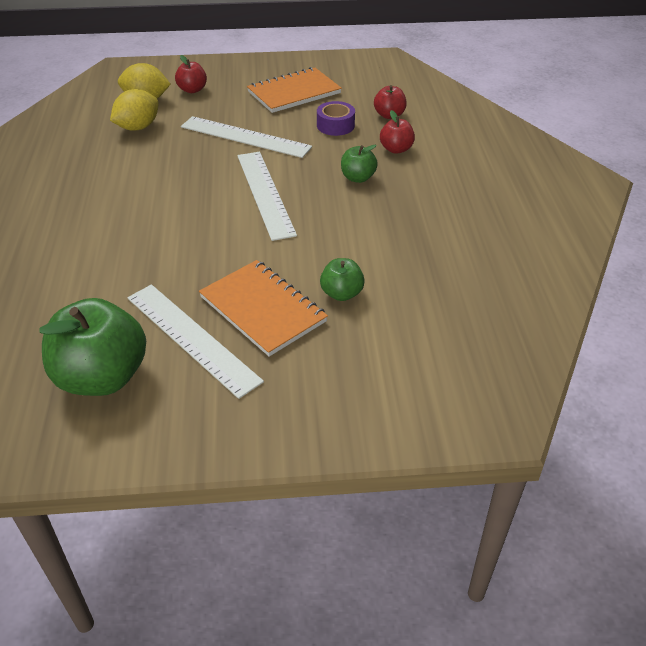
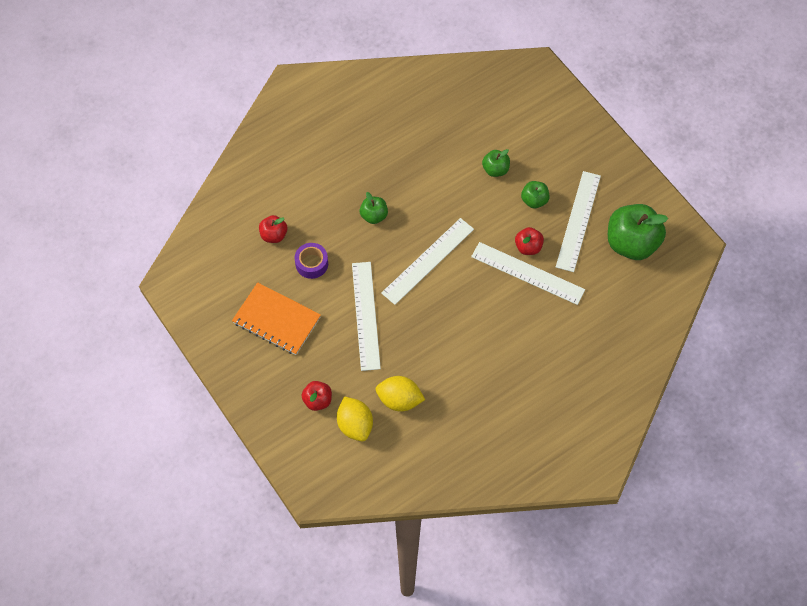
camera: 120 degrees left, 20 degrees up
orange notebook [199,260,328,356] -> green apple [521,181,550,208]
red apple [380,110,415,154] -> red apple moved to [515,227,544,255]
none -> white ruler [471,242,585,305]

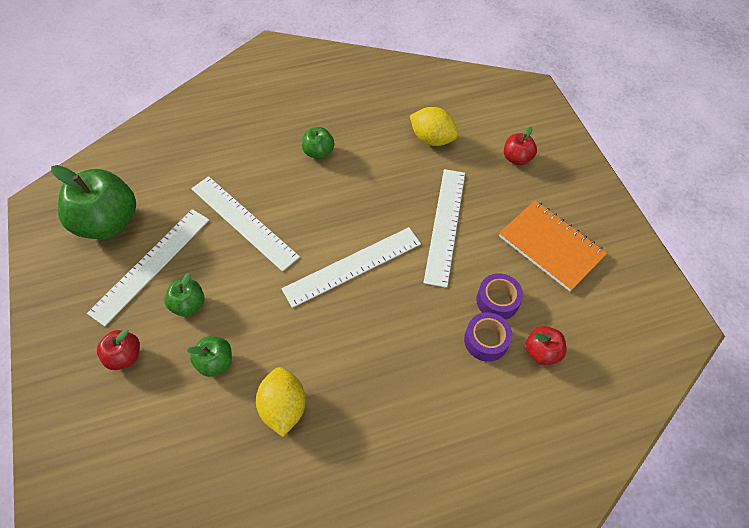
camera: 165 degrees left, 5 degrees down
yellow lemon [337,396,373,441] -> yellow lemon moved to [256,367,306,437]
green apple [360,192,388,224] -> green apple moved to [302,127,335,159]
red apple [515,227,544,255] -> red apple moved to [97,329,140,370]
none -> purple tape [464,312,512,362]

